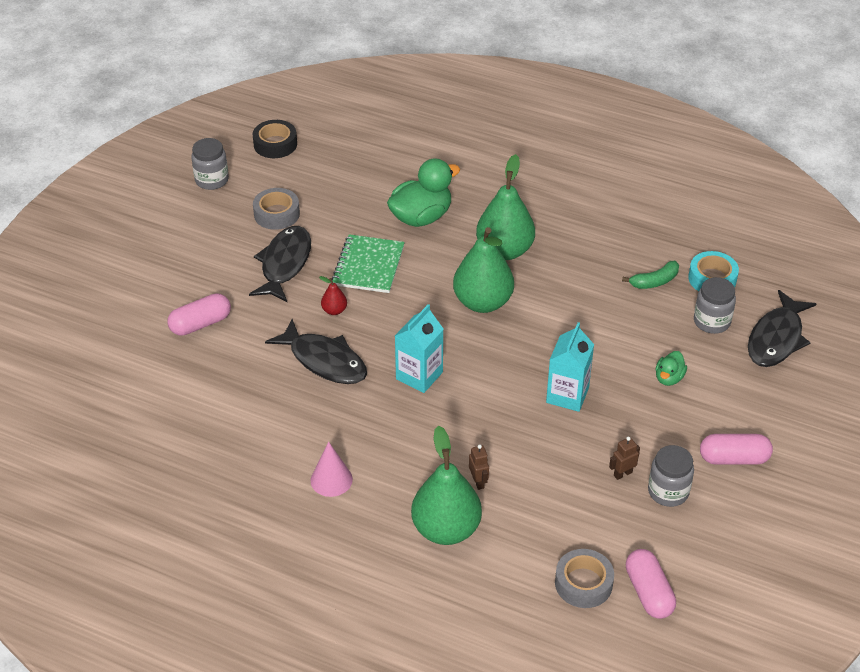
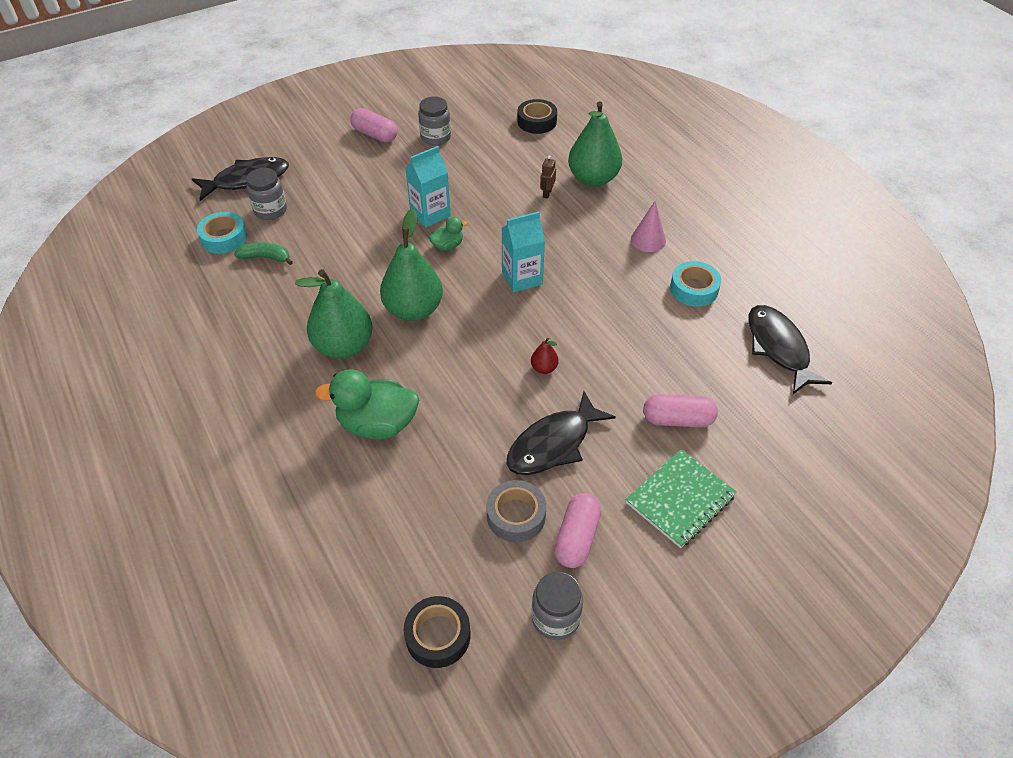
camera: 145 degrees left, 5 degrees up
black fish [265,319,367,384] -> black fish moved to [748,305,832,394]
green notebook [332,234,405,293] -> green notebook moved to [626,449,737,548]
grey tape [555,549,614,608] -> black tape [517,99,557,134]
brown robot [609,437,640,480] -> none
pink capsule [626,549,676,619] -> pink capsule moved to [554,493,601,568]
green duck [655,351,687,386] -> green duck moved to [429,217,468,251]
none -> turquoise tape [670,261,721,307]

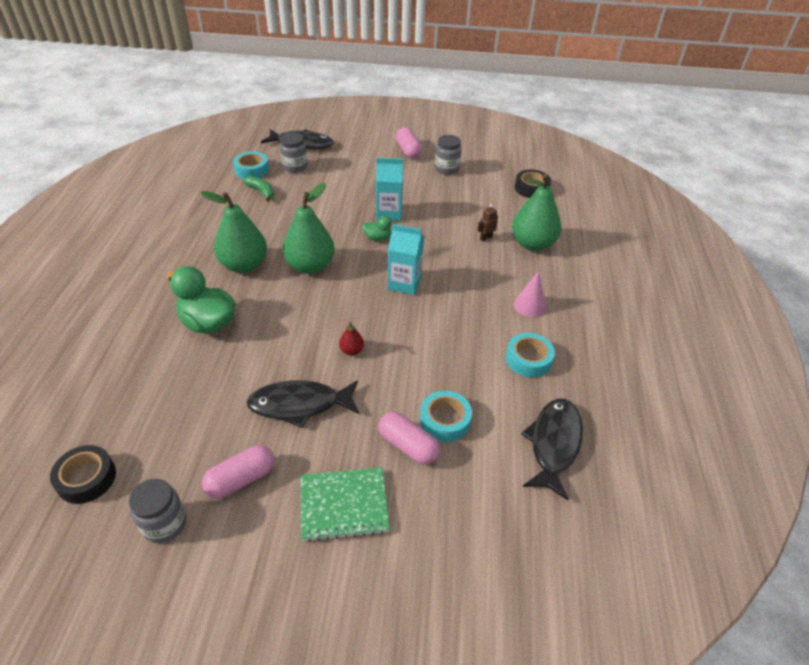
camera: 35 degrees right, 5 degrees down
grey tape [487,480,546,542] -> none
none -> turquoise tape [420,391,472,442]

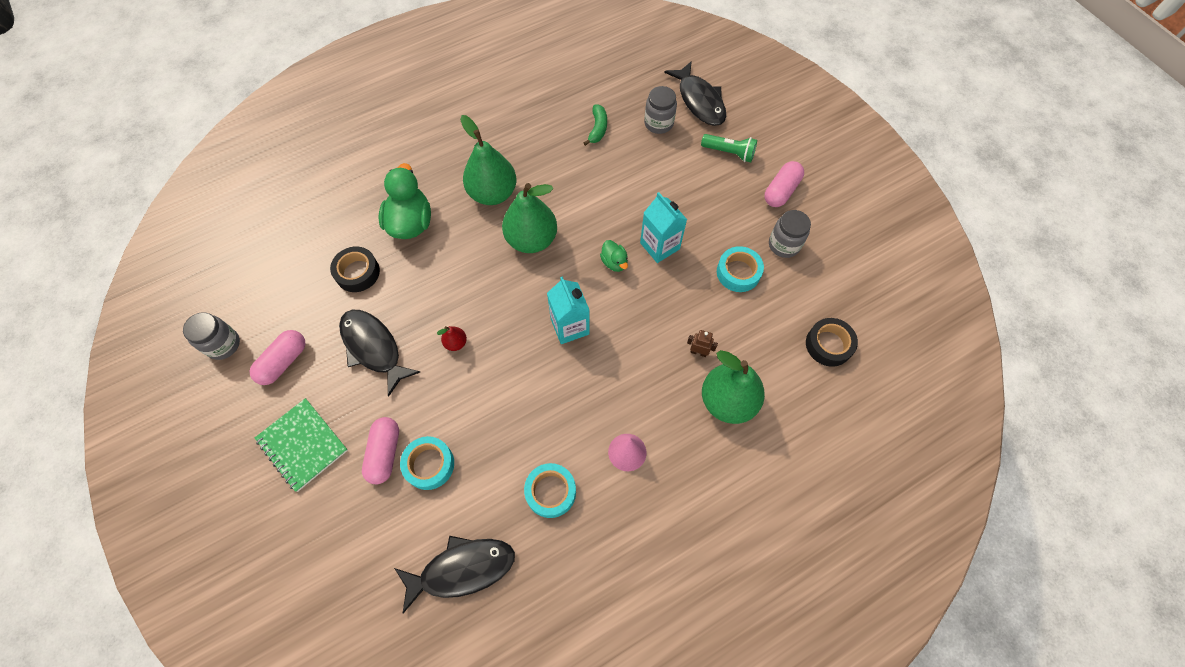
camera: 55 degrees right, 20 degrees up
black tape [50,445,116,504] -> black tape moved to [330,246,380,292]
pink capsule [202,445,274,499] -> pink capsule turned 75 degrees counterclockwise [250,330,305,385]
turquoise tape [233,151,269,179] -> turquoise tape moved to [717,246,764,292]
none -> green flashlight [701,134,757,162]

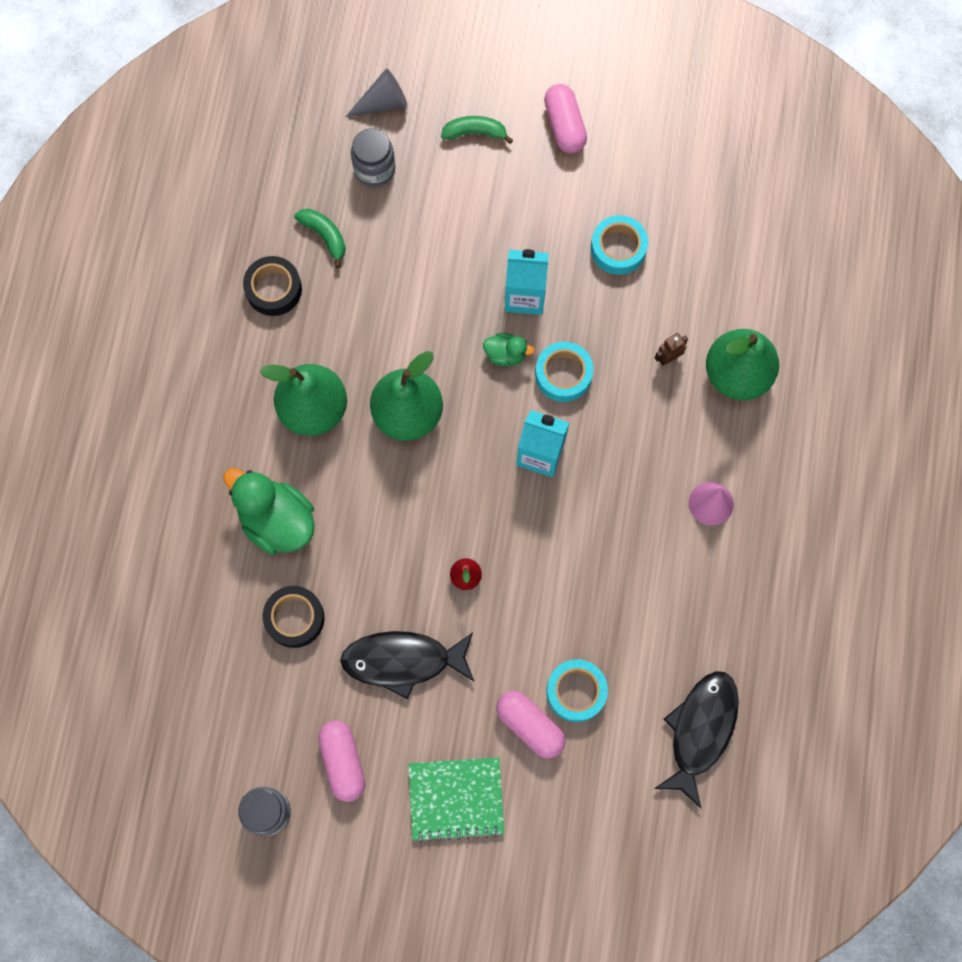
camera: 50 degrees left, 10 degrees up
turquoise tape [524,463,576,518] -> turquoise tape moved to [535,342,593,402]
black fish [664,61,726,126] -> grey cone [345,68,408,117]
green flashlight [701,134,757,162] -> green banana [441,116,513,144]
grey jar [769,210,811,258] -> none
black tape [806,318,858,367] -> black tape moved to [243,256,302,316]

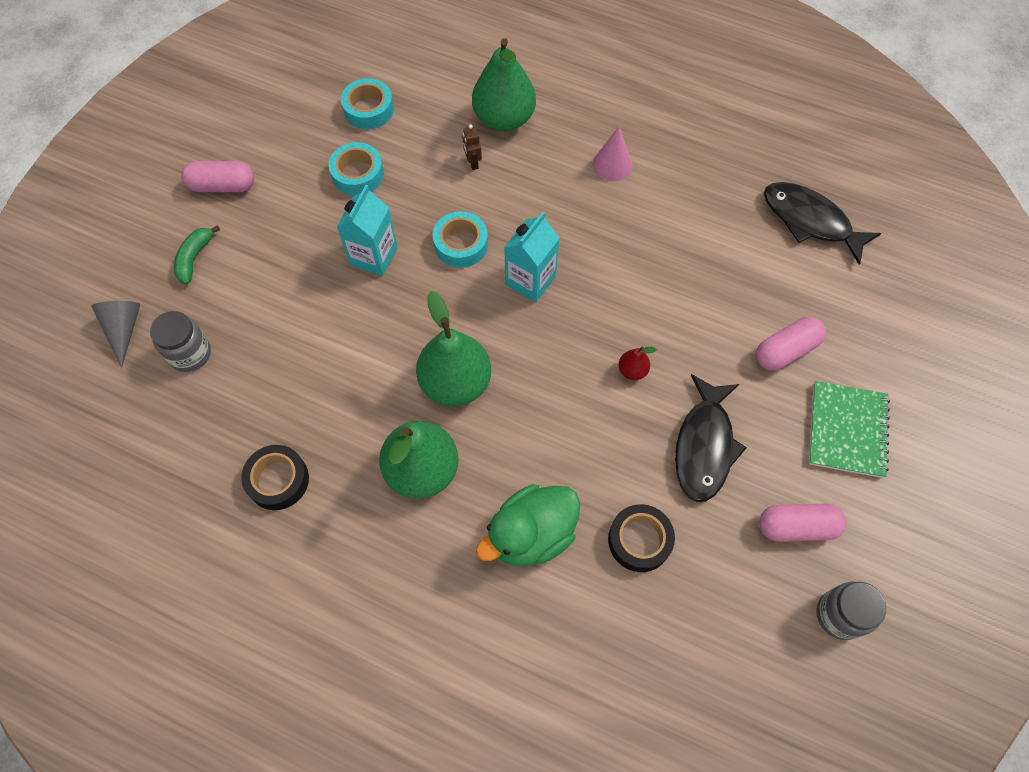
camera: 75 degrees left, 10 degrees down
green banana [294,209,346,268] -> none
green duck [483,333,535,367] -> none
turquoise tape [546,660,608,722] -> turquoise tape moved to [341,78,394,129]

